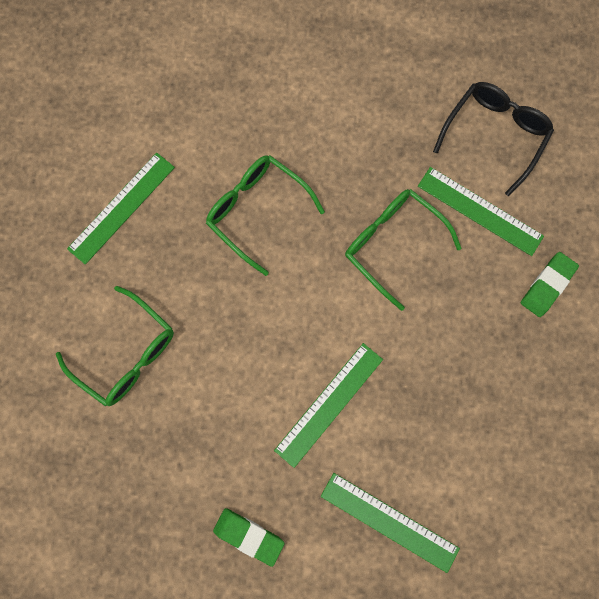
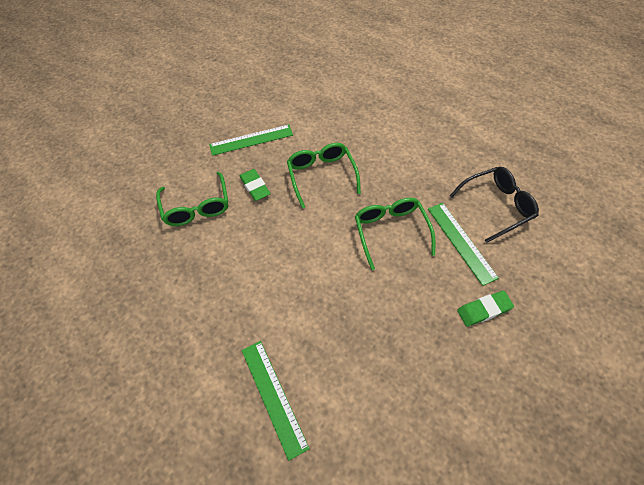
camera: 35 degrees right, 20 degrees down
green eraser [213,508,285,567] -> green eraser moved to [239,169,271,201]
green ruler [274,343,383,468] -> none

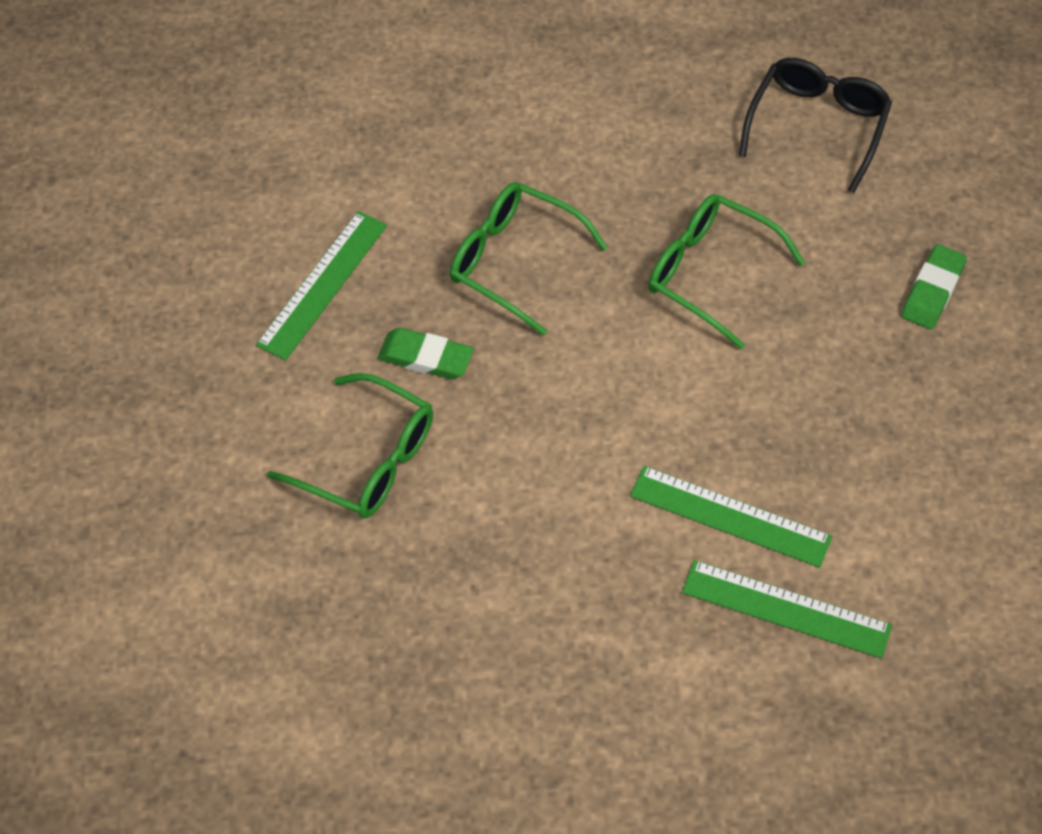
camera: 45 degrees left, 0 degrees up
green ruler [428,203,499,286] -> green ruler moved to [630,466,832,568]

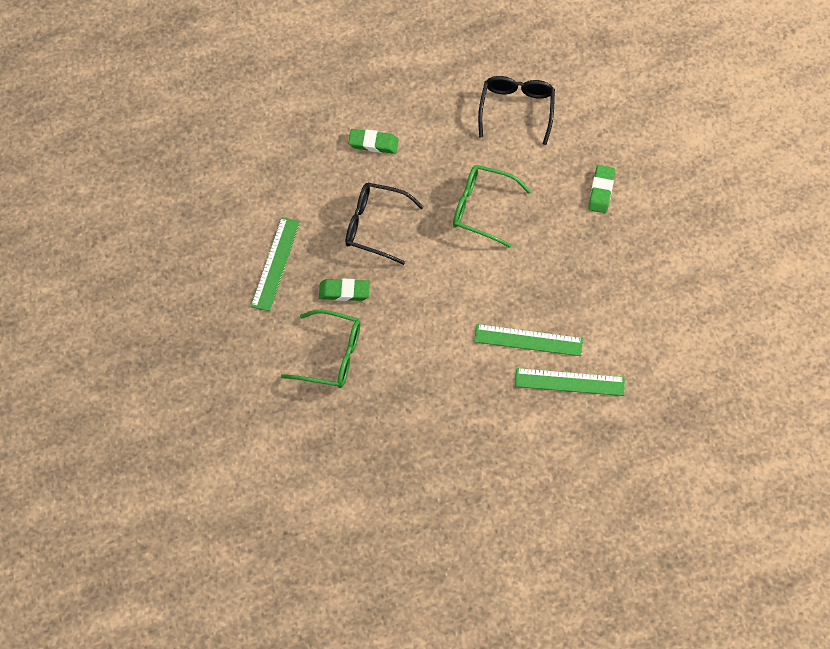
camera: 15 degrees left, 5 degrees up
green glasses [450,182,608,336] -> black glasses [345,183,424,265]
none -> green eraser [348,129,399,154]

